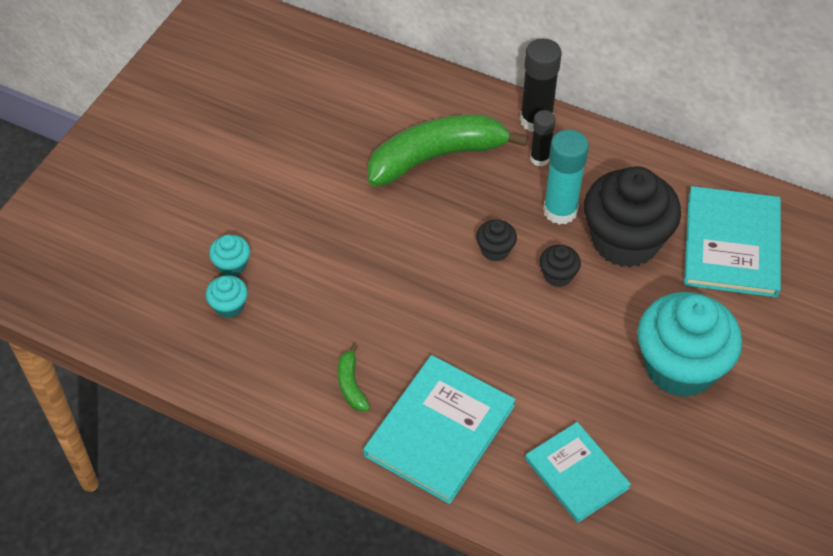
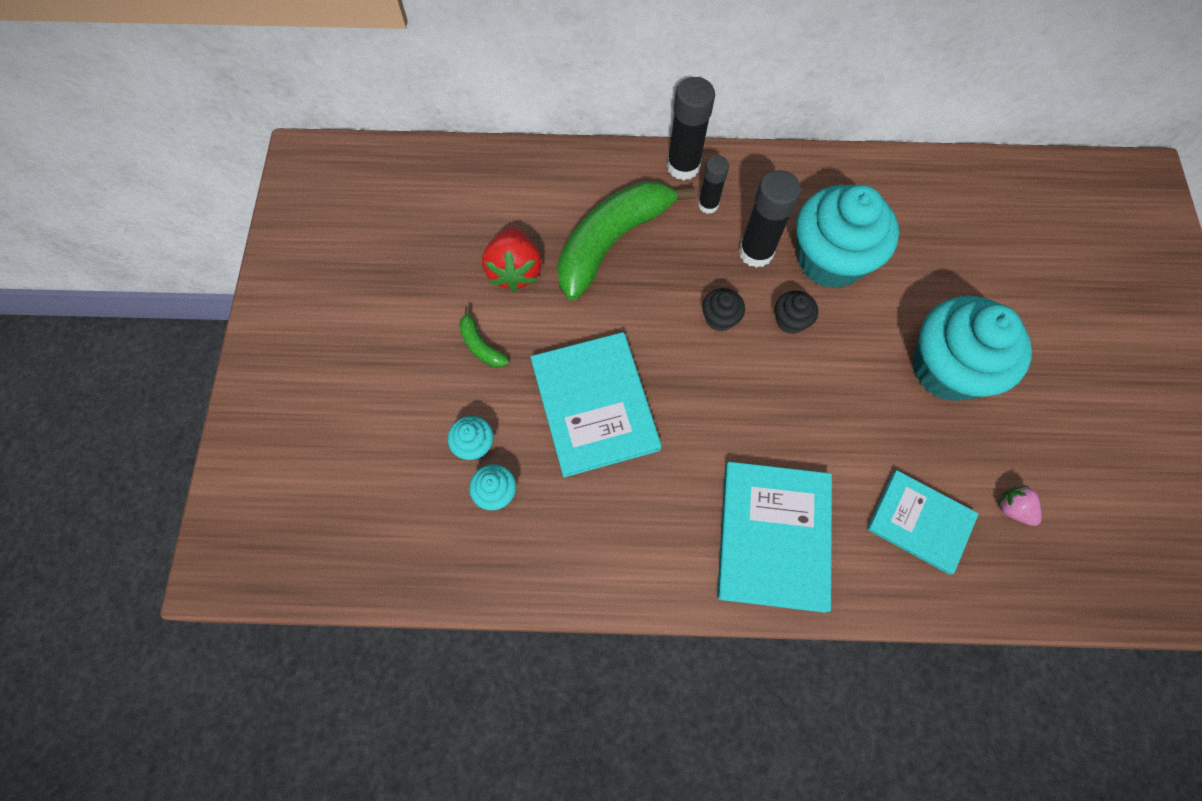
camera: 25 degrees left, 15 degrees up
green banana [338,343,370,412] -> green banana moved to [459,306,509,367]
turquoise glue stick [543,130,589,225] -> black glue stick [739,170,801,268]
black cupcake [584,166,681,267] -> turquoise cupcake [796,185,899,288]
turquoise book [684,186,781,297] -> turquoise book moved to [531,332,662,477]
none -> red strawberry [482,227,542,292]
none -> pink strawberry [999,486,1041,526]

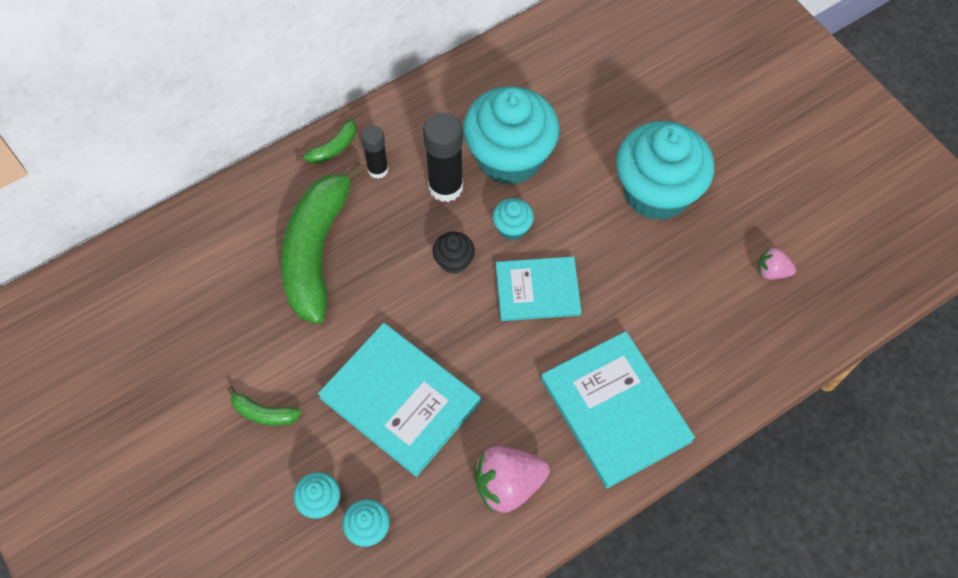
camera: 35 degrees left, 5 degrees down
red strawberry [482,227,542,292] -> none
black glue stick [667,77,715,180] -> green banana [296,119,356,164]
black cupcake [775,291,818,334] -> turquoise cupcake [492,198,534,240]
turquoise book [867,470,979,575] -> turquoise book moved to [496,256,581,321]
none -> pink strawberry [474,446,550,513]

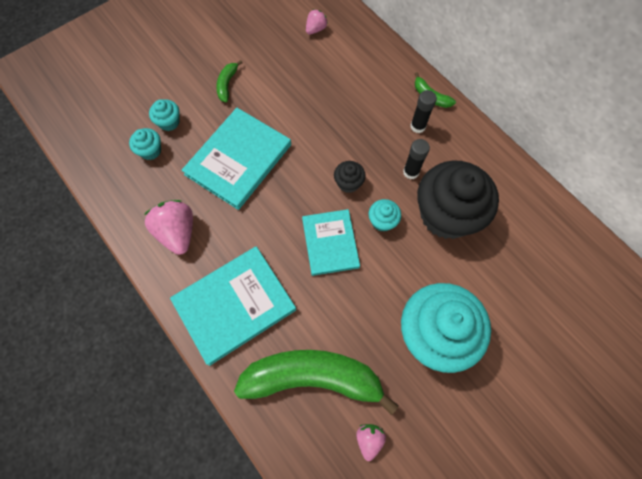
camera: 85 degrees right, 5 degrees up
green banana [281,163,366,324] -> green banana moved to [234,350,399,415]
black glue stick [423,112,463,202] -> black glue stick [403,139,430,179], size x0.61
turquoise cupcake [463,86,560,185] -> black cupcake [417,161,499,239]
none -> pink strawberry [306,9,328,35]

